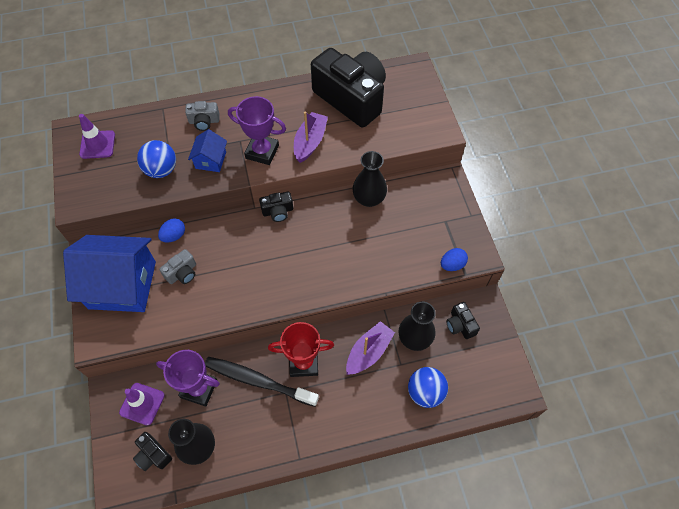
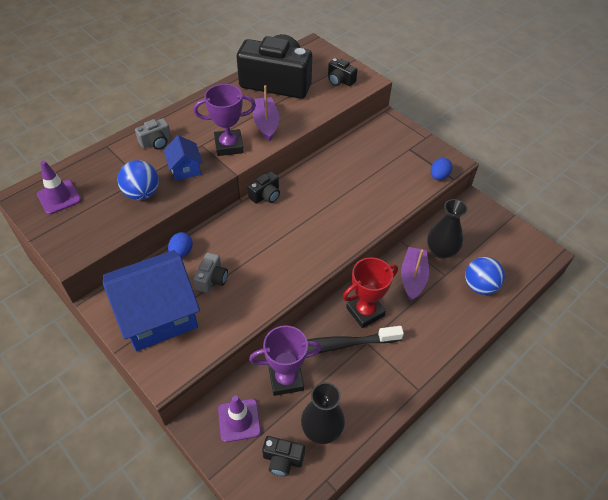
camera: 30 degrees left, 10 degrees down
black vase [353,151,387,207] -> none
black camera [446,302,480,339] -> black camera moved to [328,58,357,86]

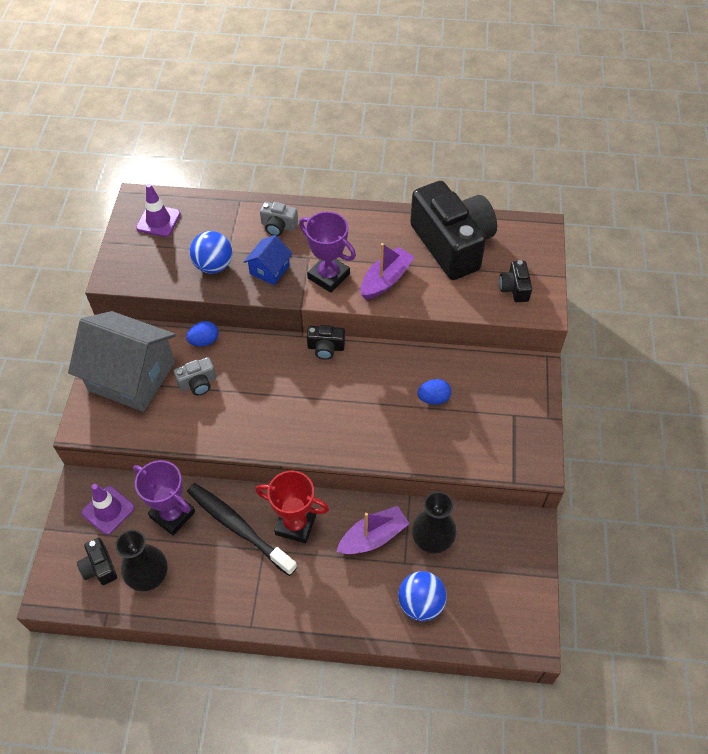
camera: 50 degrees right, 5 degrees up
blue house [103,250,200,351] -> grey house [68,311,176,412]
blue egg [431,158,452,180] -> blue egg moved to [417,379,451,405]

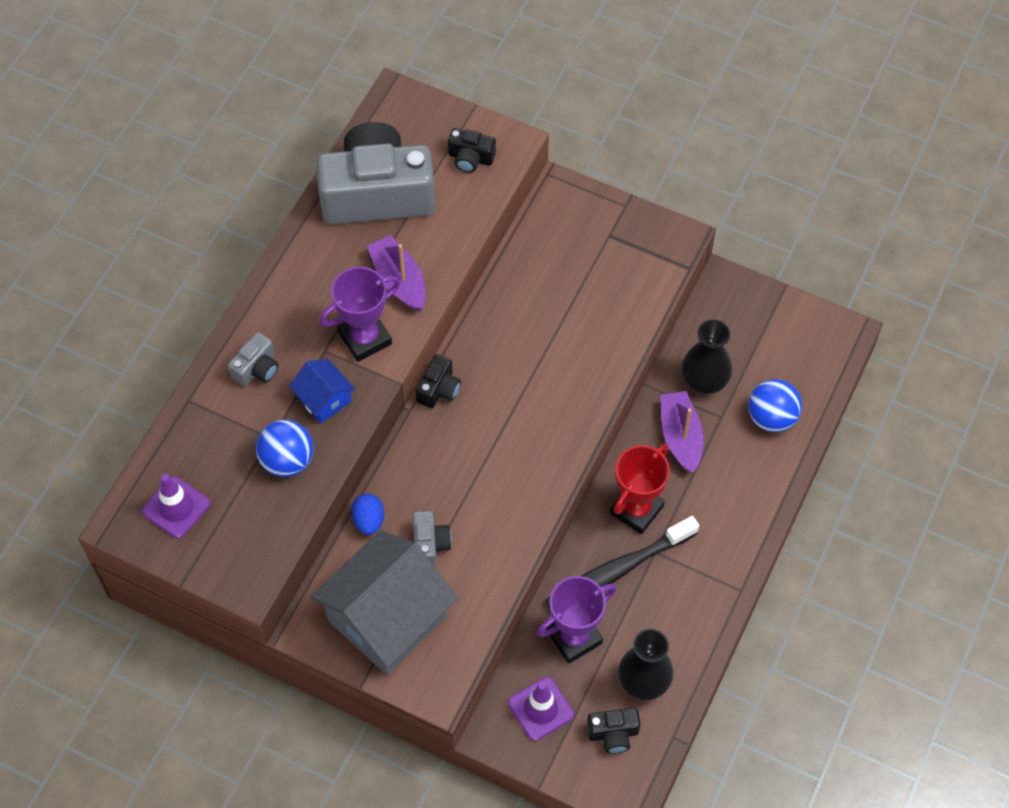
camera: 70 degrees left, 5 degrees up
black camera [410,181,497,280] -> grey camera [316,122,435,225]
blue egg [417,379,451,405] -> none

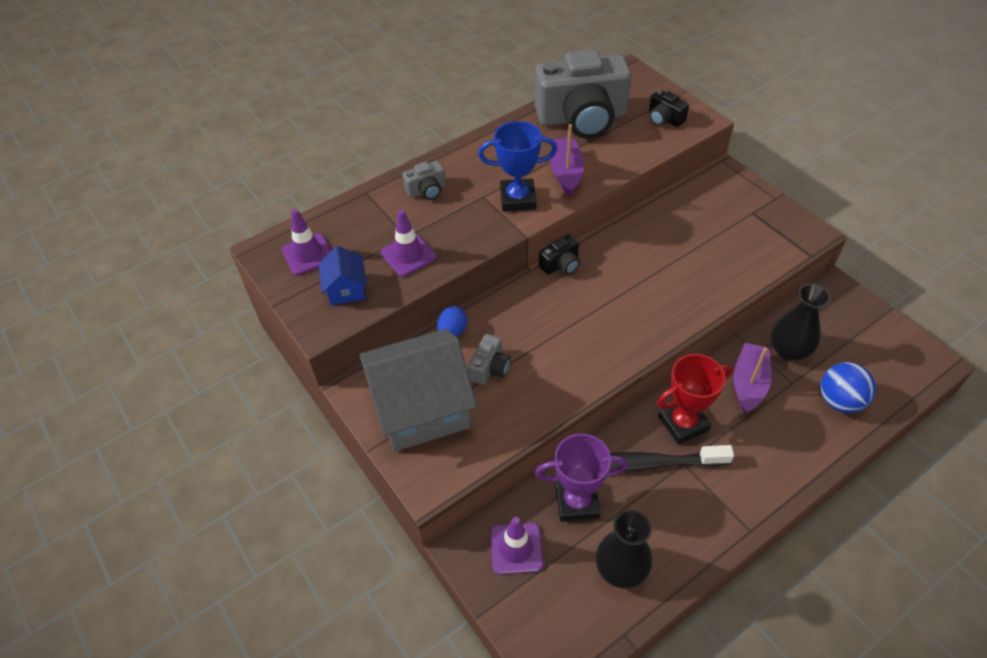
camera: 30 degrees right, 10 degrees down
blue ball [256,420,314,477] -> purple traffic cone [381,209,436,277]
blue house [289,359,355,423] -> blue house moved to [319,246,367,306]
grey camera [316,122,435,225] -> grey camera turned 150 degrees clockwise [535,49,632,139]
purple trophy [320,267,401,362] -> blue trophy [478,121,557,212]
black camera [587,708,641,754] -> none

